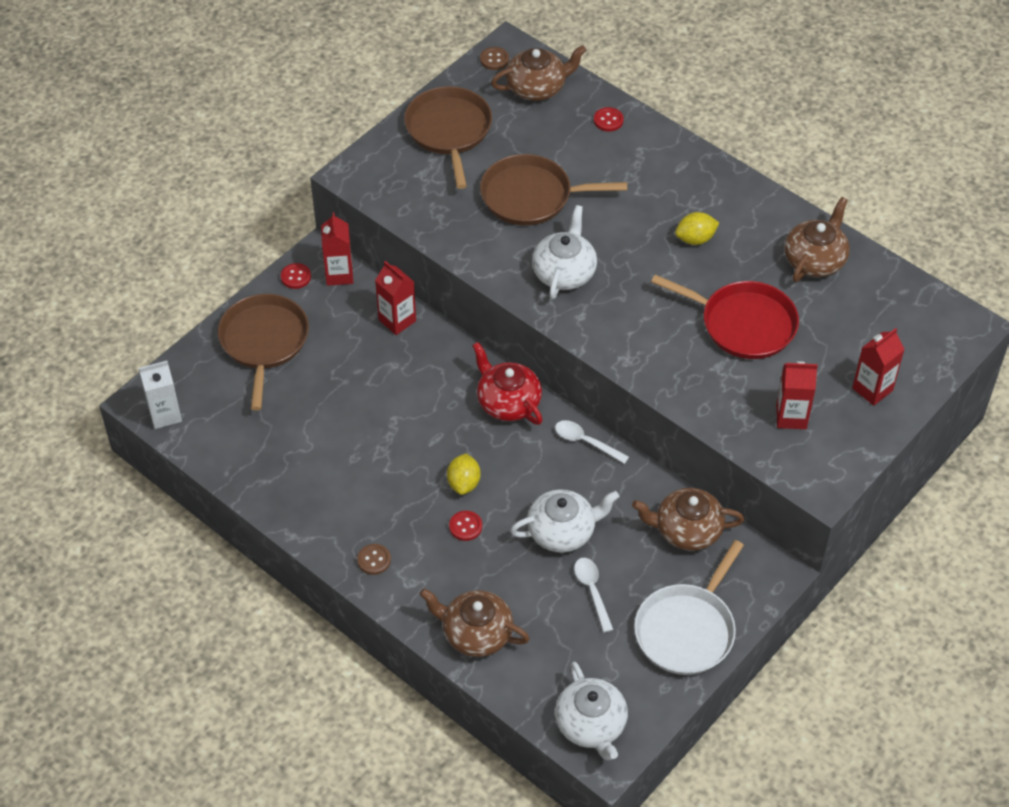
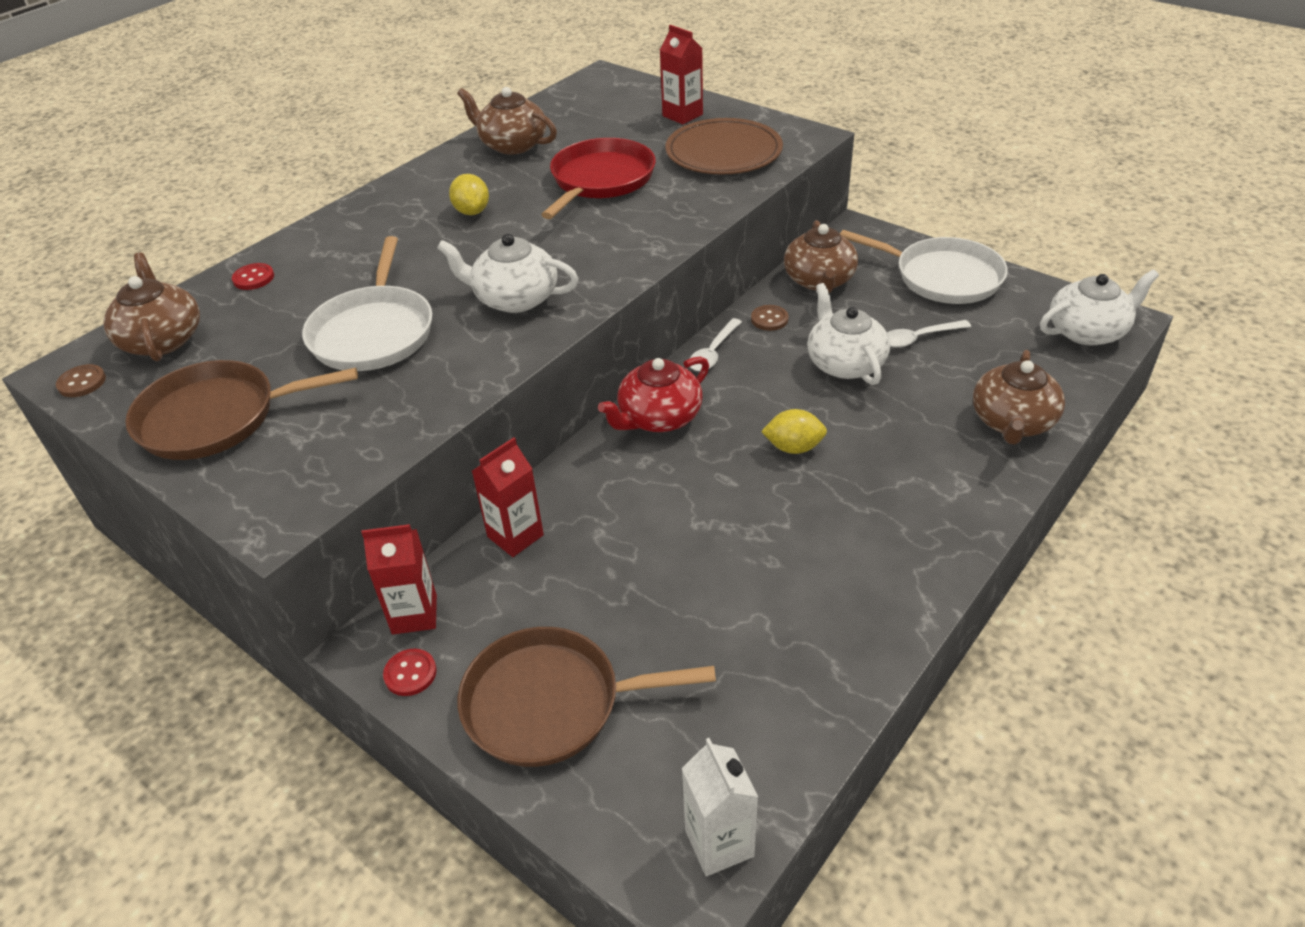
camera: 90 degrees left, 10 degrees down
brown button [357,544,391,575] -> brown button moved to [751,305,789,331]
red button [449,511,482,541] -> none
brown pan [480,154,627,225] -> white pan [302,236,432,371]
red carton [776,361,818,429] -> brown plate [666,118,783,174]

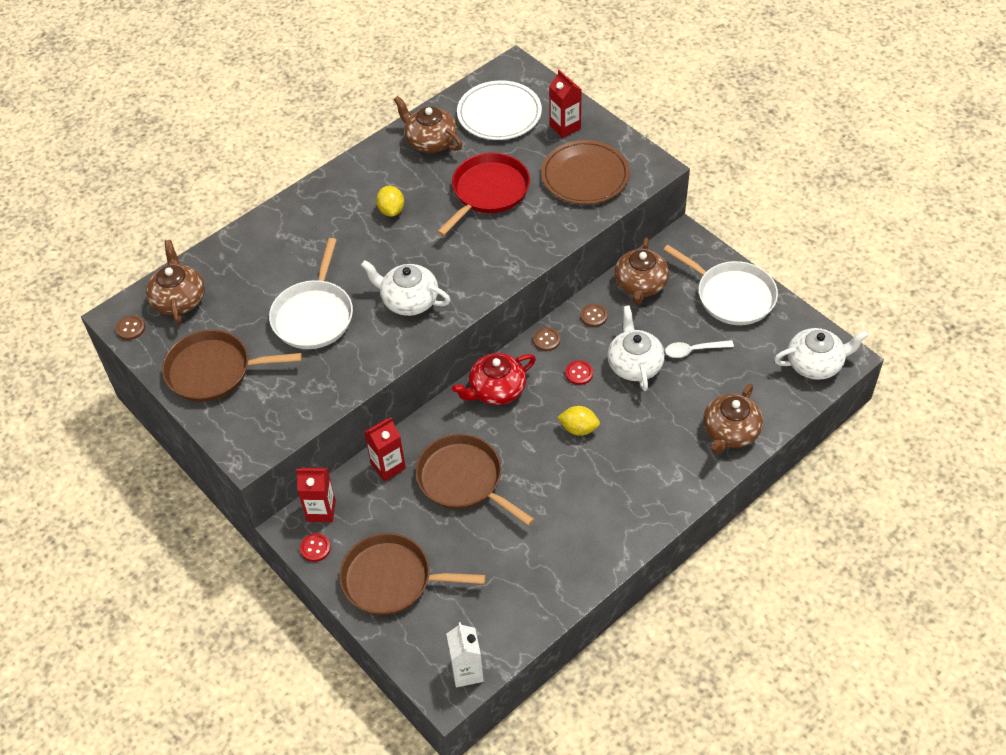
camera: 10 degrees right, 10 degrees up
red button [232,263,274,290] -> red button moved to [565,360,593,385]
white spoon [690,318,742,371] -> brown button [533,327,560,351]
none -> brown pan [416,434,534,526]
none -> white plate [457,80,542,140]

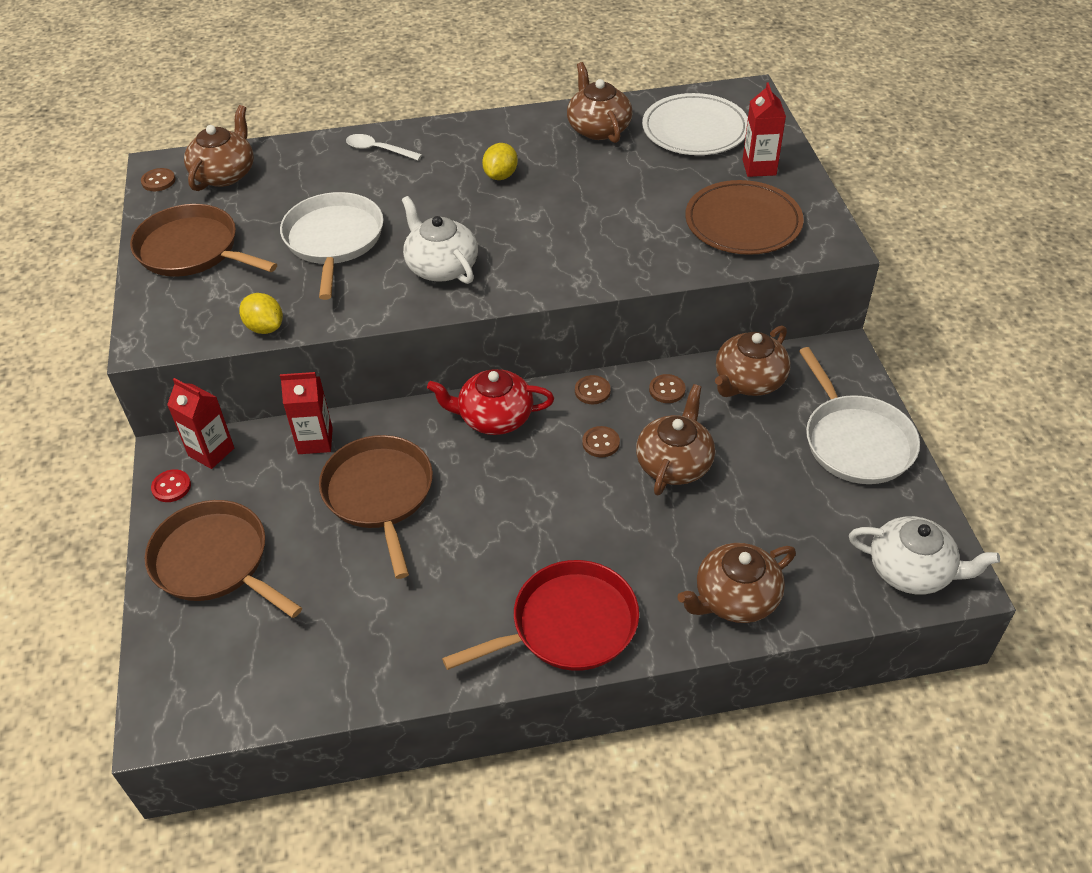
camera: 30 degrees right, 5 degrees down
white pan [269,238,353,349] -> white pan turned 135 degrees clockwise [280,192,384,300]
red pan [437,153,530,236] -> red pan moved to [442,560,639,671]
white carton [446,622,484,687] -> none
yellow lemon [557,406,600,436] -> yellow lemon moved to [239,293,283,334]
red button [565,360,593,385] -> brown button [582,426,620,457]
white teapot [607,306,665,391] -> brown teapot [636,384,715,496]
white spoon [665,340,734,358] -> white spoon moved to [346,134,422,161]

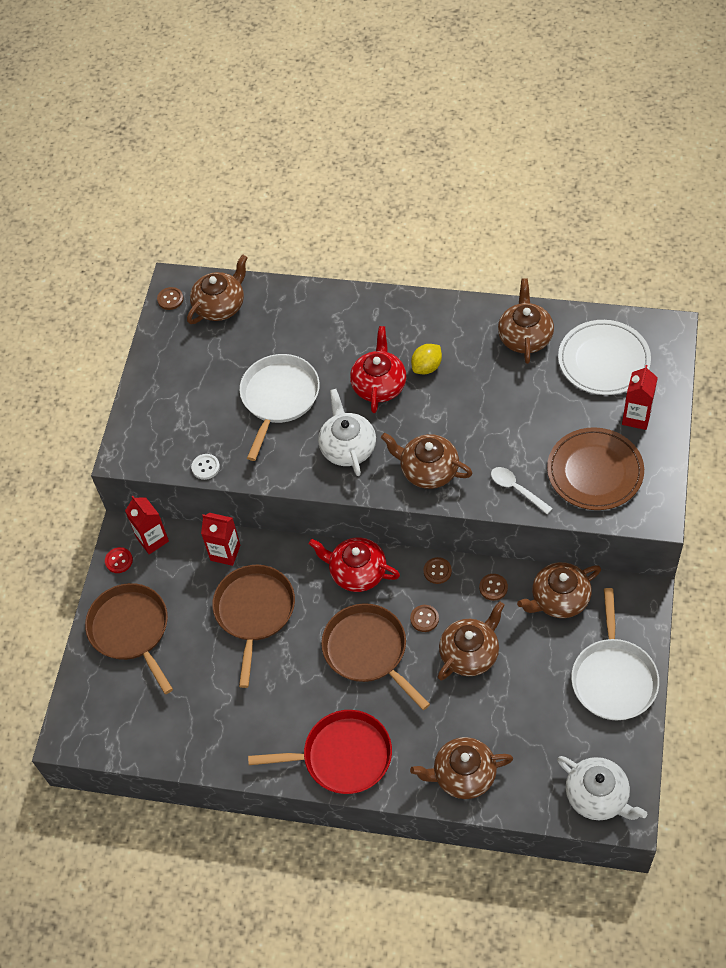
camera: 25 degrees right, 10 degrees up
brown pan [130,204,277,277] -> brown pan moved to [321,603,430,710]
yellow lemon [239,293,283,334] -> white button [191,454,220,480]
white spoon [346,134,422,161] -> white spoon moved to [491,467,553,514]
none -> red teapot [350,326,406,413]
none -> brown teapot [381,433,473,489]

